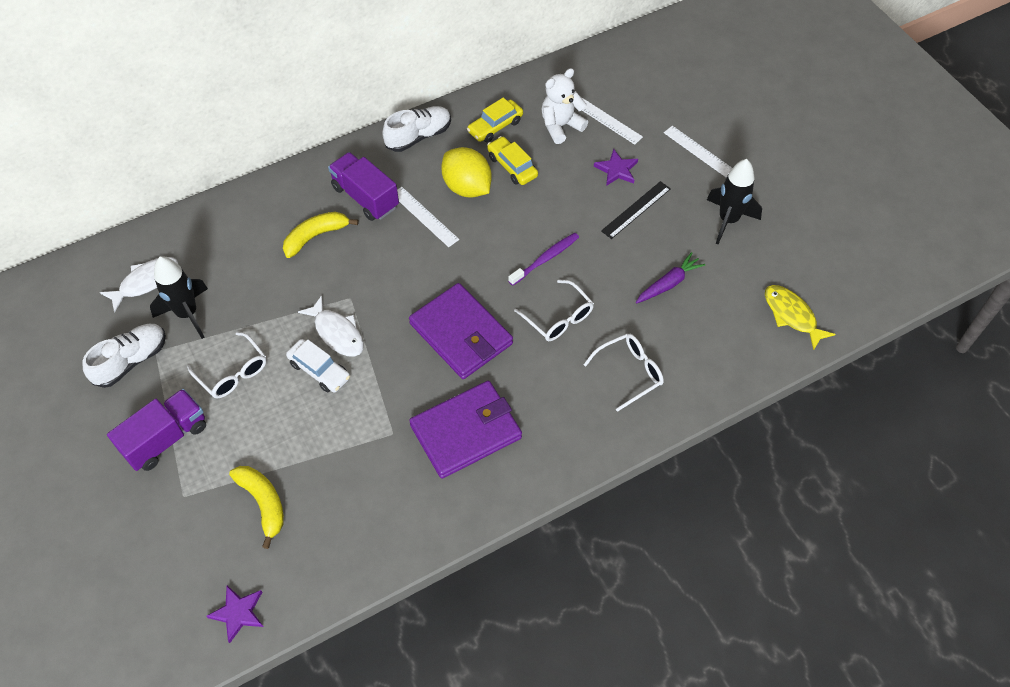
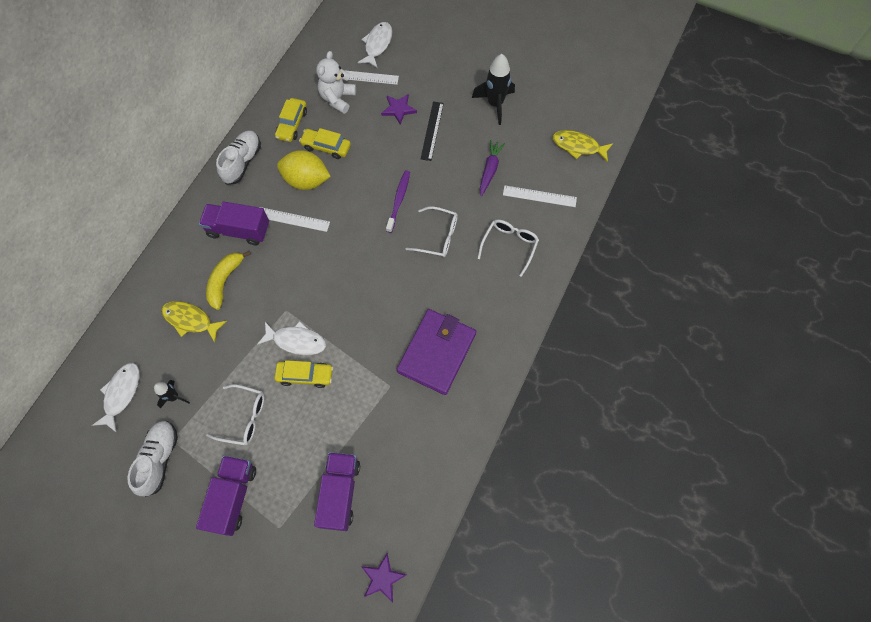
camera: 35 degrees left, 10 degrees up
black rocket [150,256,208,339] -> black rocket [154,380,190,408], size x0.57
yellow banana [229,466,284,549] -> purple truck [314,452,360,531]
white car [286,339,350,392] -> yellow car [274,360,333,388]
purple wallet [409,283,513,379] -> none
white ruler [664,126,732,178] -> white ruler moved to [503,185,577,207]
none -> yellow fish [161,301,227,343]
none -> white fish [358,22,392,68]

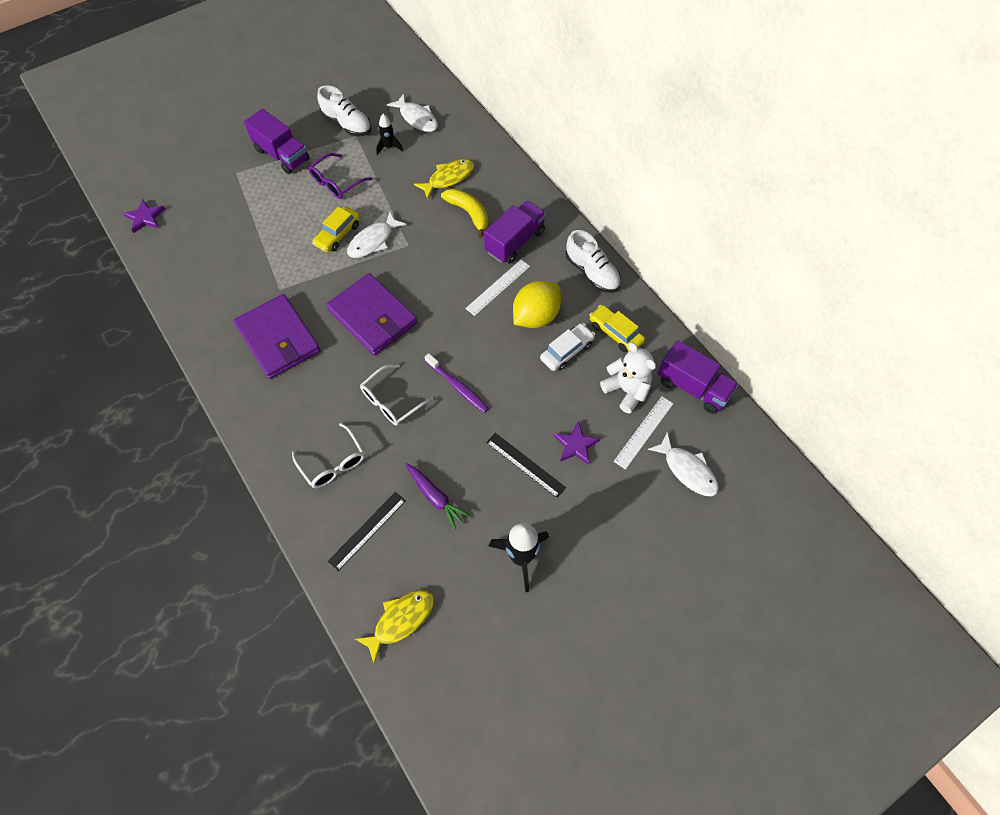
camera: 120 degrees right, 5 degrees down
white glasses [206,384,265,445] -> purple glasses [308,153,372,199]
yellow car [299,128,351,159] -> white car [540,323,595,371]
purple truck [314,452,360,531] -> purple truck moved to [657,340,739,414]
white ruler [503,185,577,207] -> black ruler [327,492,406,571]
none -> purple wallet [326,273,417,355]

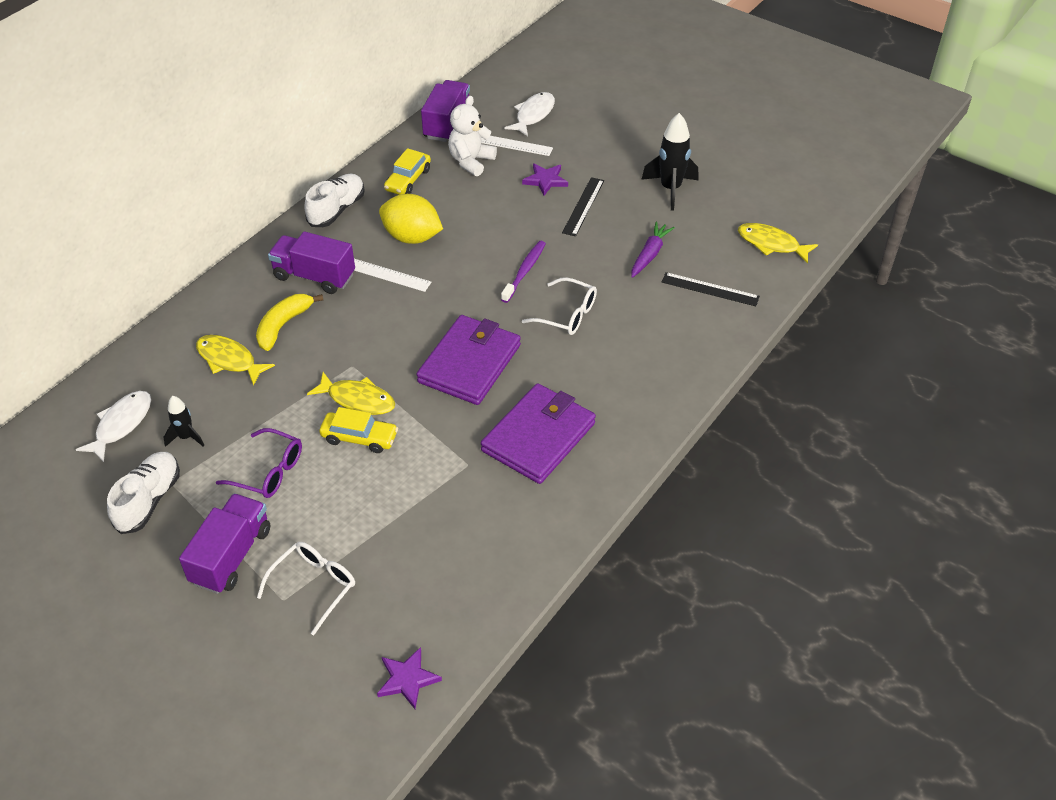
camera: 110 degrees left, 15 degrees down
white glasses [292,423,365,488] -> white glasses moved to [257,542,355,635]
white fish [347,212,407,258] -> yellow fish [307,372,395,415]
white car [540,323,595,371] -> none

